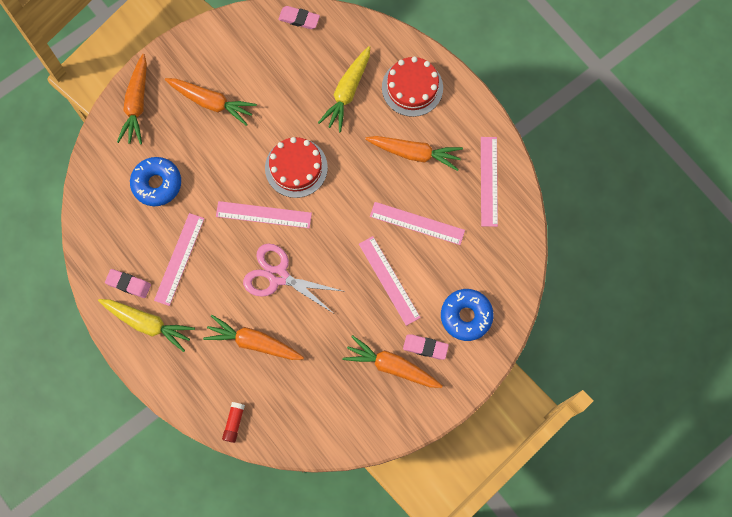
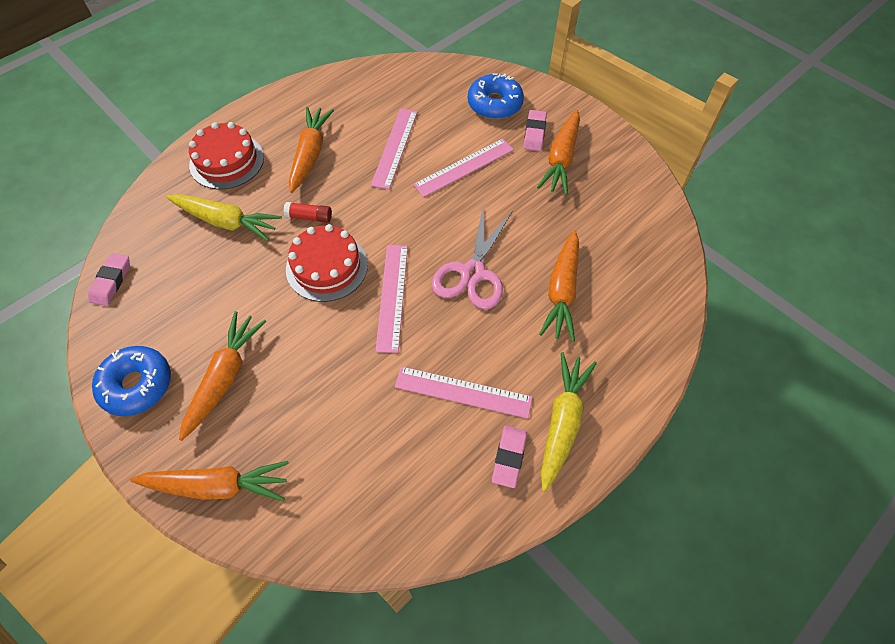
camera: 95 degrees left, 15 degrees down
blue donut [130,157,181,206] -> blue donut moved to [92,346,171,416]
red glue stick [222,402,245,443] -> red glue stick moved to [283,202,332,223]
pink ruler [481,137,498,227] -> none

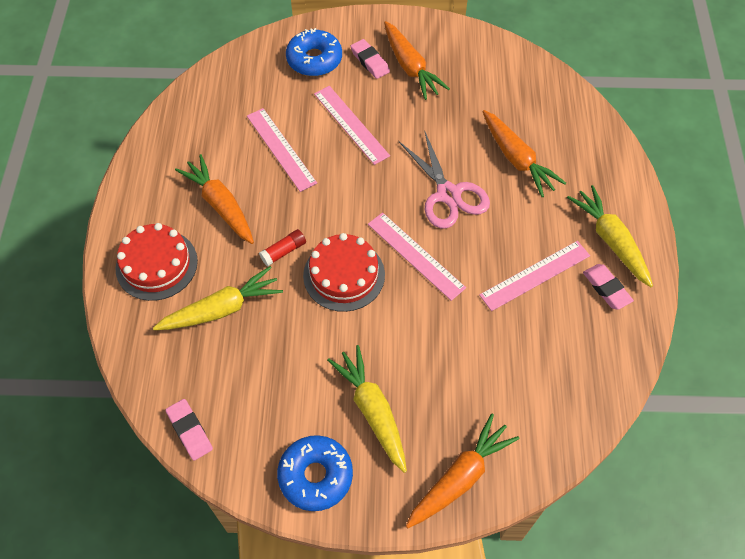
camera: 45 degrees left, 0 degrees up
orange carrot [179,311,267,441] -> yellow carrot [327,345,407,473]
pink ruler [413,138,514,197] -> pink ruler turned 45 degrees counterclockwise [314,86,390,165]

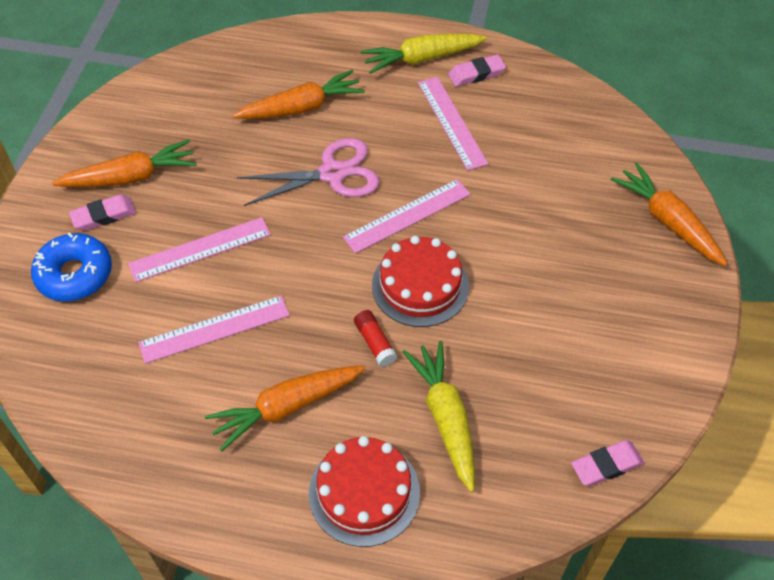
camera: 80 degrees left, 5 degrees down
blue donut [277,435,353,511] -> none
yellow carrot [327,345,407,473] -> none

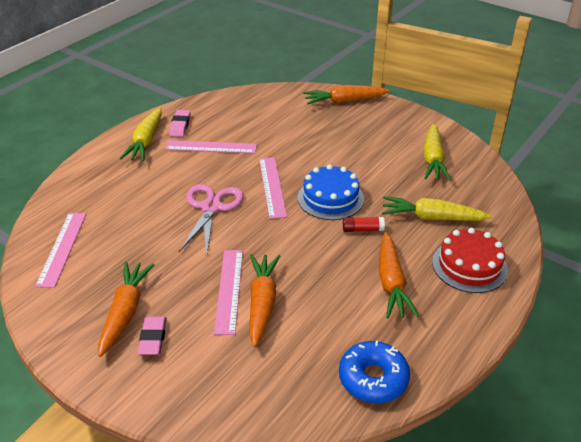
camera: 65 degrees left, 15 degrees down
blue donut [31,232,112,301] -> blue donut moved to [339,341,410,403]
pink ruler [138,295,290,364] -> pink ruler moved to [35,213,86,288]
orange carrot [232,70,365,119] -> orange carrot moved to [249,254,280,347]
red cake [372,236,469,327] -> blue cake [298,164,364,220]
pink eraser [571,440,644,486] -> none
none -> yellow carrot [423,123,451,181]

